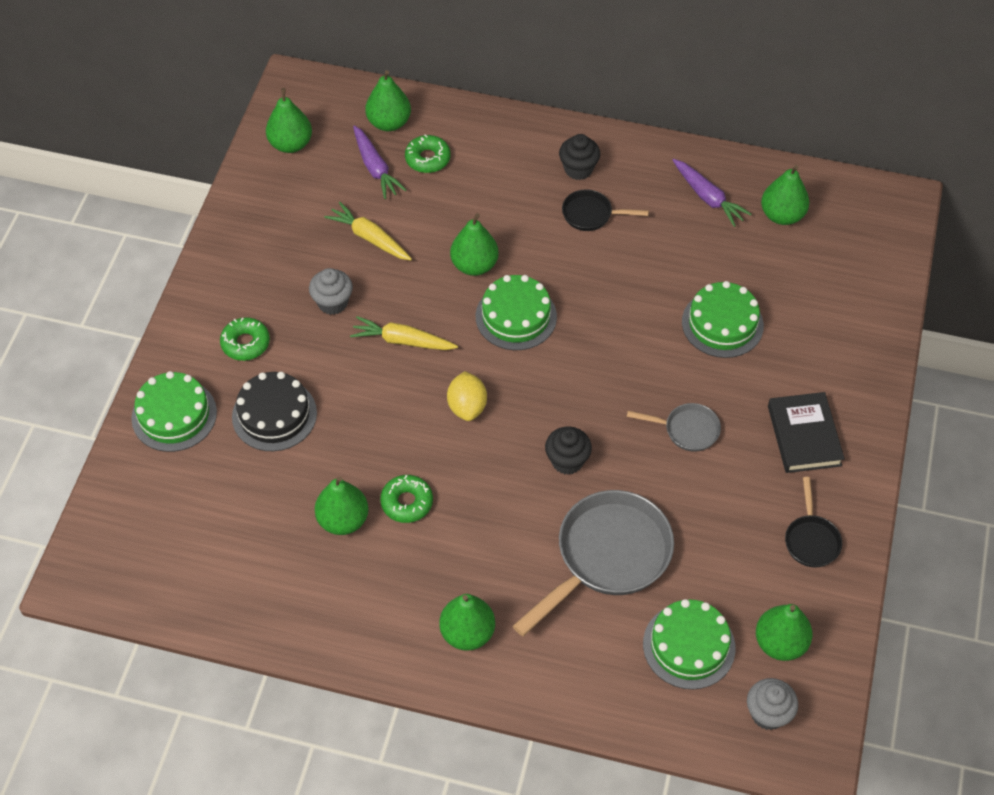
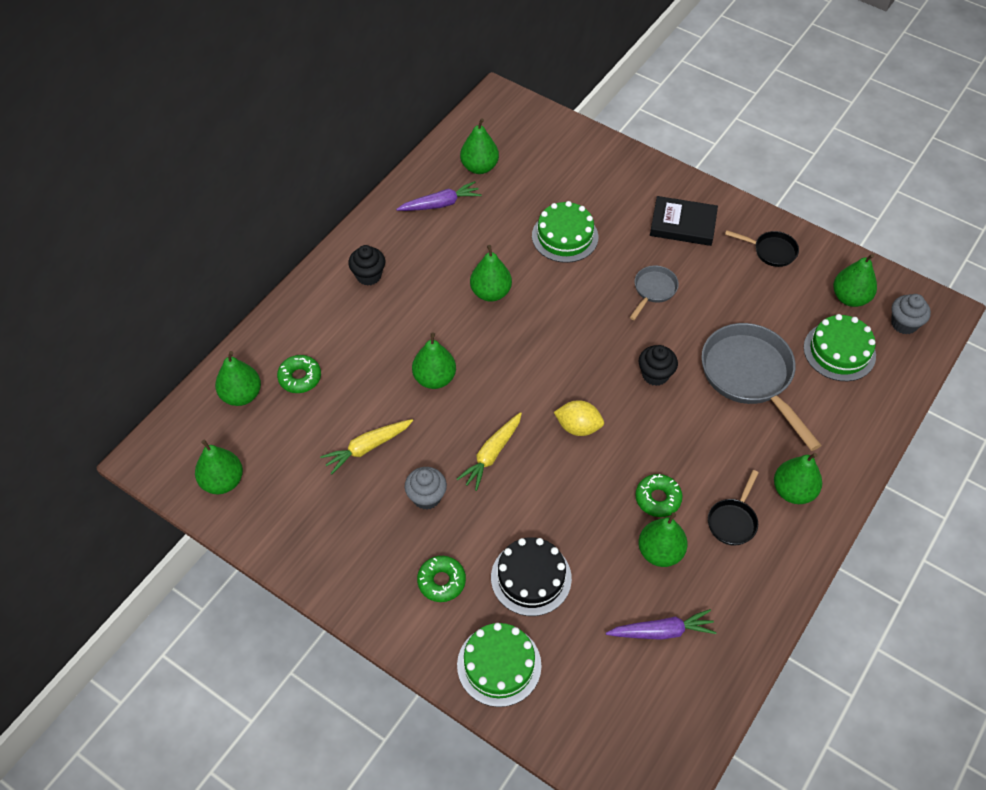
camera: 70 degrees left, 0 degrees up
purple carrot [353,126,407,199] -> purple carrot moved to [606,609,717,640]
green cake [476,275,557,350] -> none
black pan [562,189,649,231] -> black pan moved to [708,470,759,546]
none -> green pear [470,245,512,301]

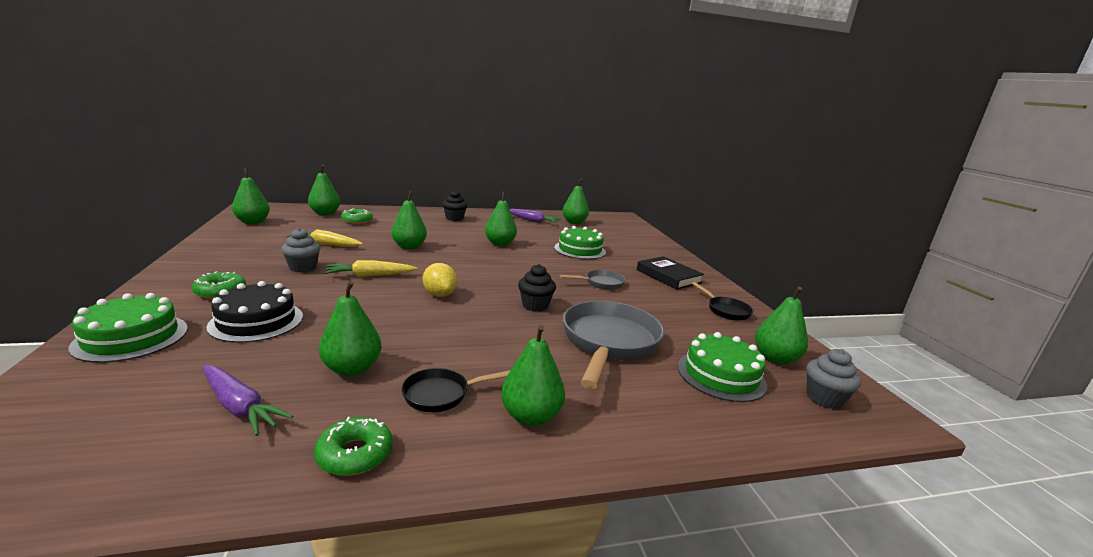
camera: 40 degrees right, 35 degrees down
green donut [635,474,683,517] -> green donut moved to [314,417,393,476]

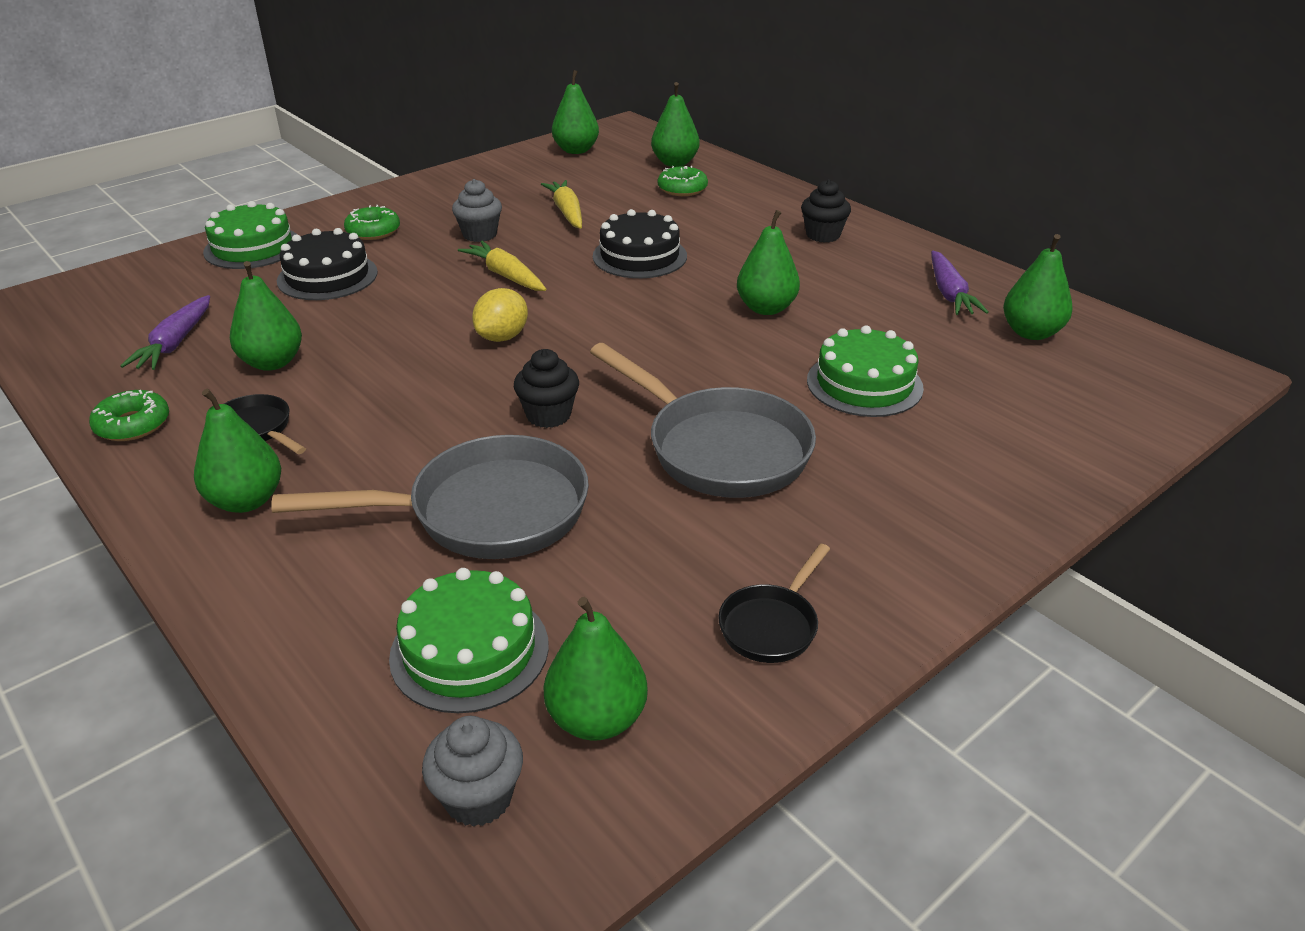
camera: 65 degrees right, 15 degrees up
green pear [391,191,427,249] -> black cake [593,209,687,278]
grey pan [560,270,625,290] -> grey pan [590,343,816,498], size x2.01
black book [637,256,704,290] -> none

